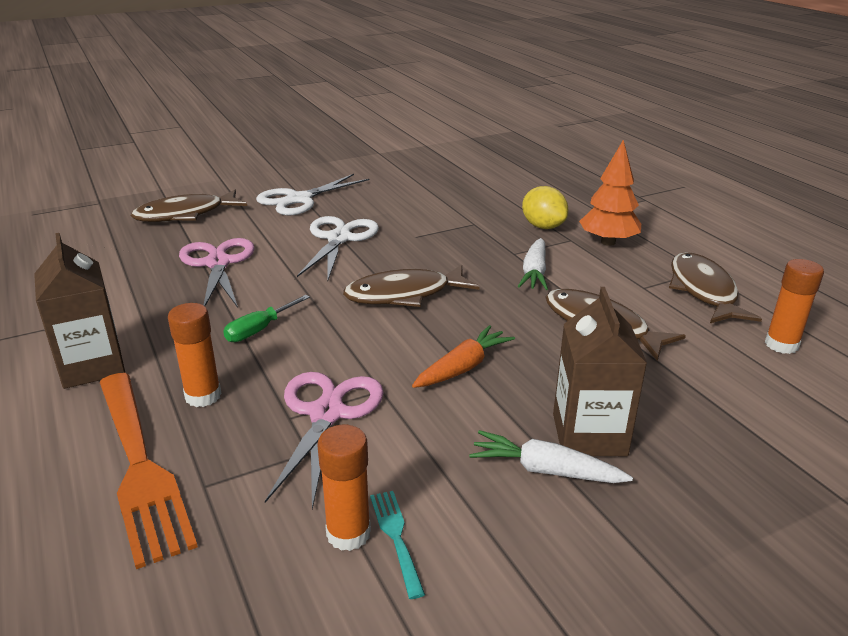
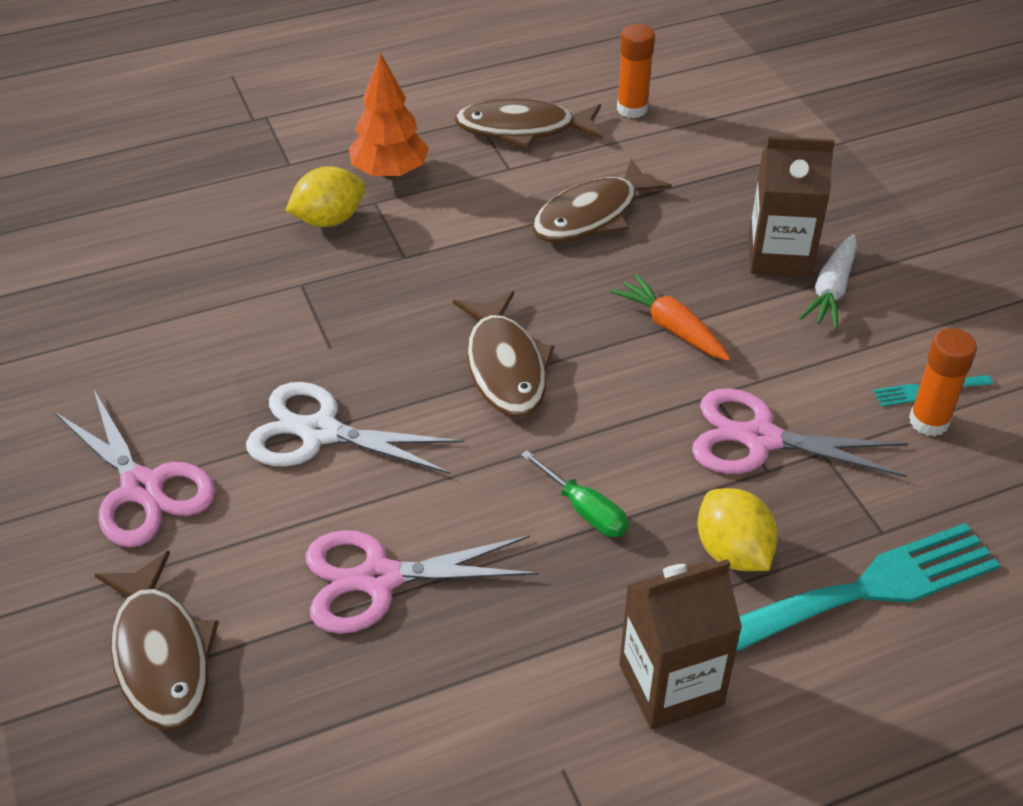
camera: 85 degrees left, 15 degrees up
orange fork [100,373,198,569] -> turquoise fork [736,523,1000,652]
orange glue stick [168,303,221,407] -> yellow lemon [698,488,778,571]
white scissors [256,174,369,215] -> pink scissors [53,390,216,547]
white carrot [518,238,548,290] -> none

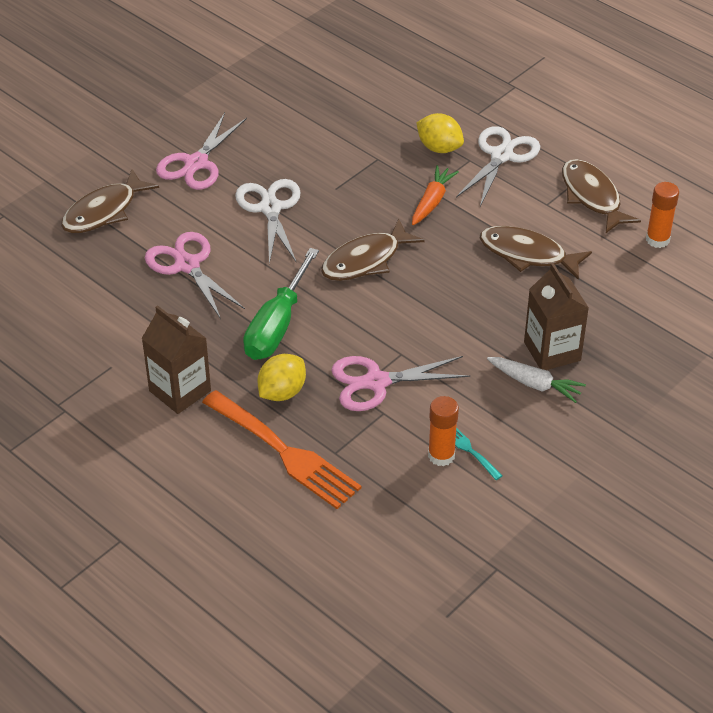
camera: 65 degrees right, 0 degrees up
orange tree [349,53,429,179] -> white scissors [456,126,540,206]
green screwdriver [521,450,629,537] -> green screwdriver [243,248,319,360], size x1.91
orange carrot [610,274,731,361] -> orange carrot moved to [412,165,459,225]
pink scissors [692,388,909,477] -> pink scissors turned 90 degrees counterclockwise [331,356,470,411]
turquoise fork [736,523,1000,652] -> orange fork [202,390,362,509]
white carrot [800,235,857,329] -> white carrot turned 150 degrees counterclockwise [487,357,586,403]

